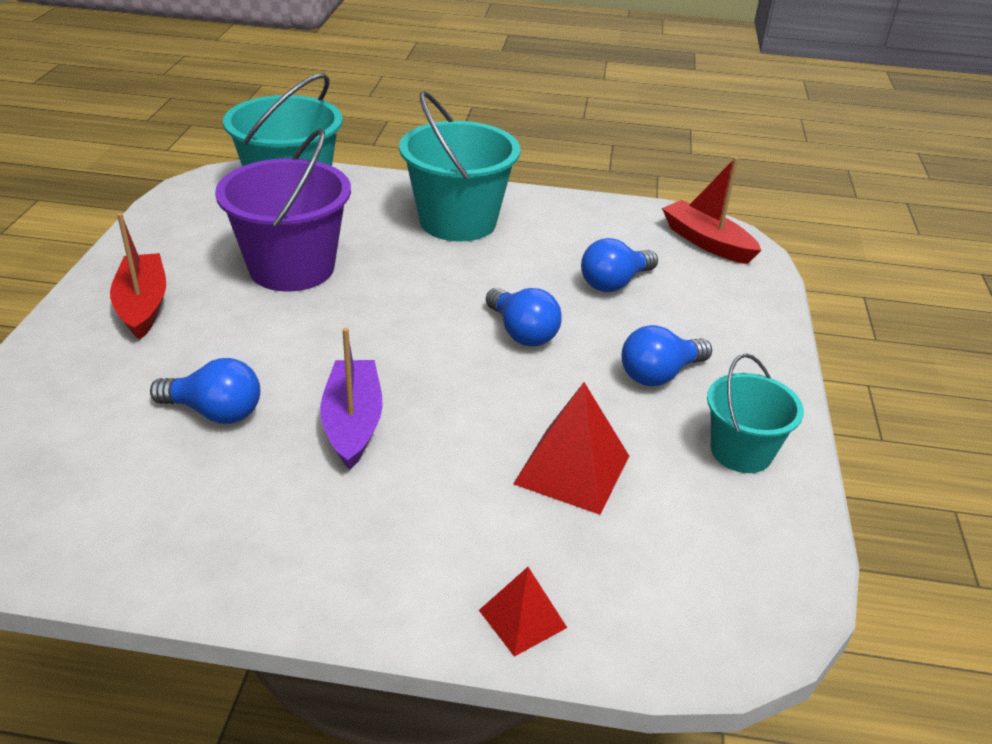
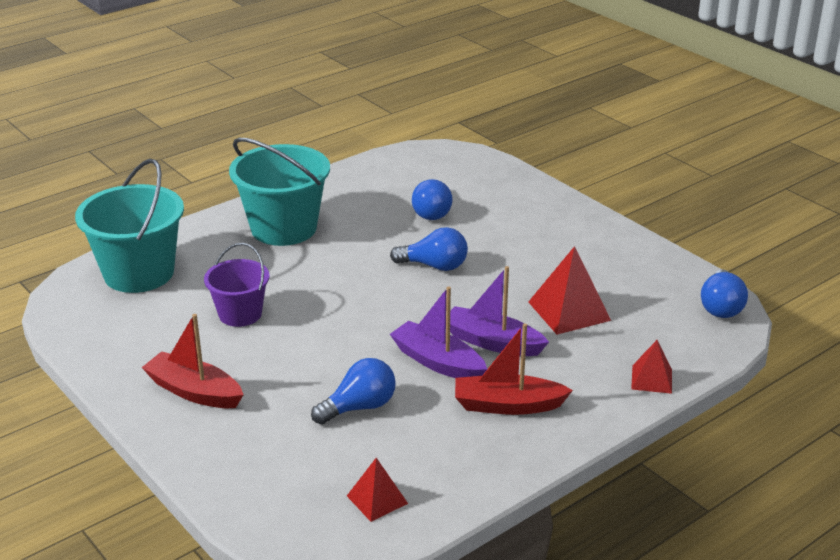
camera: 45 degrees left, 5 degrees down
purple bucket [215,128,351,292] -> purple bucket [204,243,270,327], size x0.59
blue light bulb [621,325,712,386] -> blue light bulb moved to [701,270,748,318]
red boat [662,157,762,264] -> red boat moved to [455,323,573,415]
turquoise bucket [707,353,804,473] -> none
none -> red pyramid [347,458,408,522]
none -> purple boat [450,266,549,356]

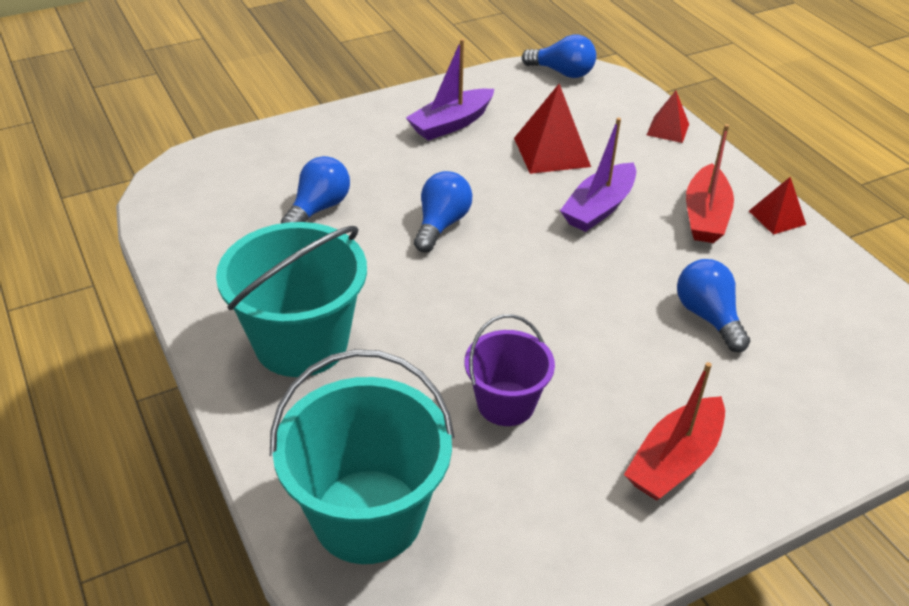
camera: 80 degrees left, 10 degrees up
red pyramid [347,458,408,522] -> red pyramid moved to [749,177,806,235]
purple boat [390,286,487,378] -> purple boat moved to [406,39,494,141]
blue light bulb [412,179,453,220] -> blue light bulb turned 75 degrees counterclockwise [281,156,350,223]

